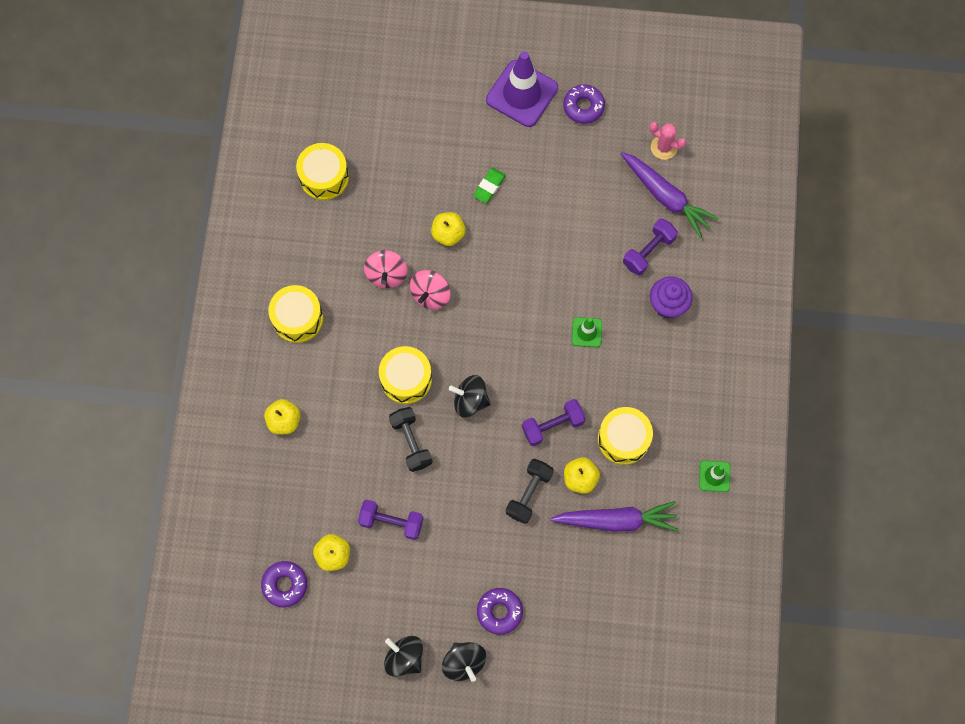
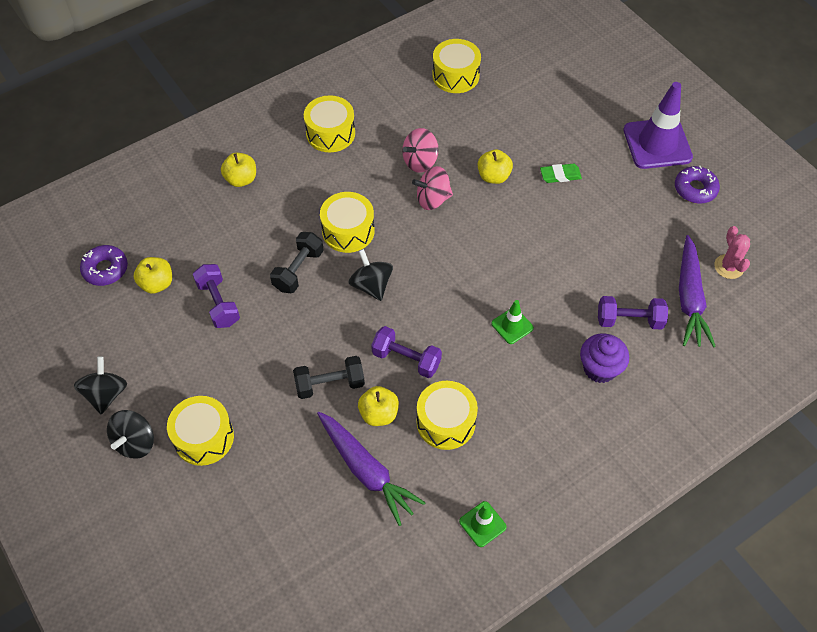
camera: 50 degrees right, 15 degrees down
purple donut [477,588,523,635] -> yellow drum [167,396,234,466]

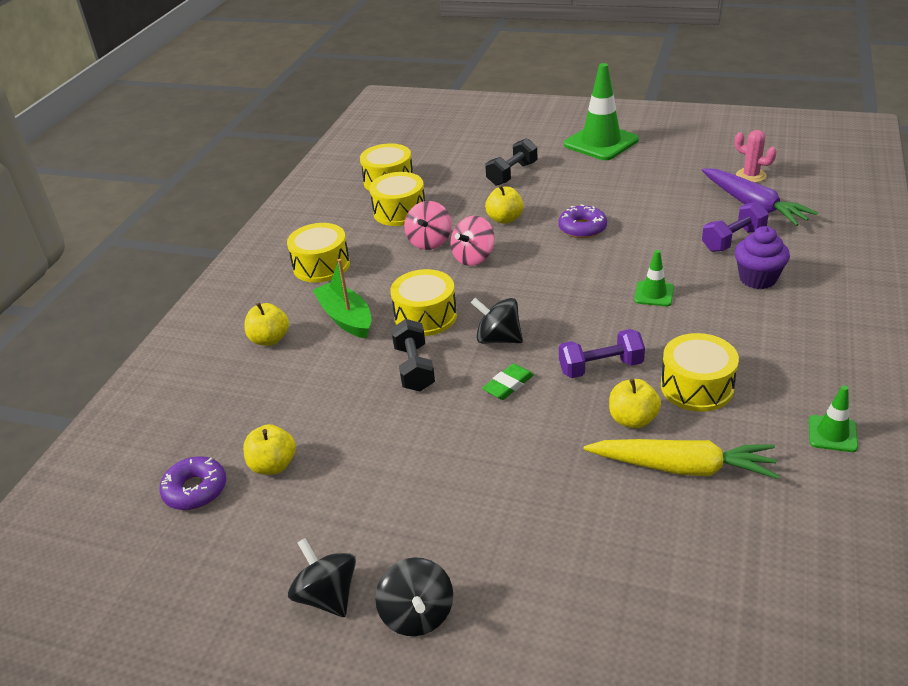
camera: 35 degrees left, 20 degrees down
yellow drum [167,396,234,466] -> yellow drum moved to [369,172,425,226]
purple dumbbell [193,264,240,328] -> none
black dumbbell [293,356,365,399] -> black dumbbell moved to [485,138,537,186]
purple carrot [317,412,426,526] -> yellow carrot [584,439,779,479]
green eraser [540,164,582,183] -> green eraser moved to [482,363,534,400]
purple traffic cone [624,82,693,169] -> green traffic cone [564,63,639,160]
purple donut [675,166,720,204] -> purple donut moved to [558,204,607,238]
none -> green boat [313,259,371,339]

